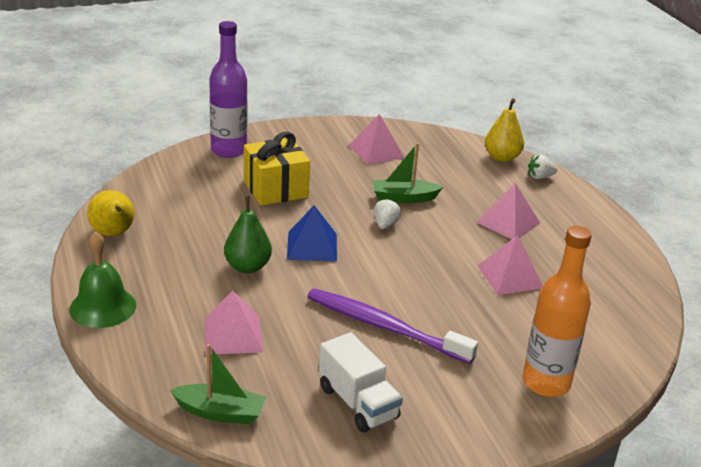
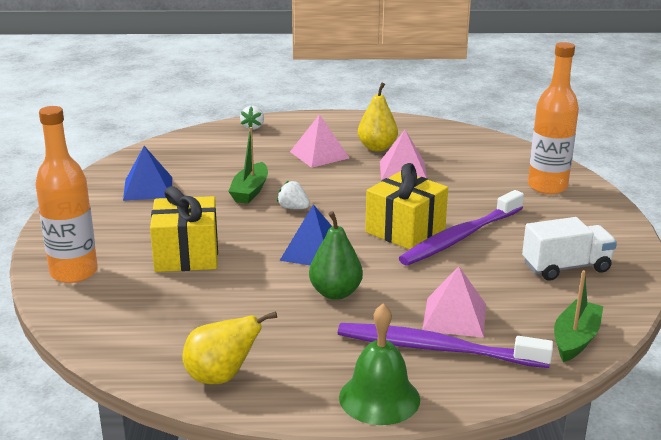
camera: 70 degrees left, 5 degrees down
purple bottle [209,21,247,158] -> orange bottle [35,106,98,283]
pink pyramid [348,114,405,165] -> blue pyramid [123,146,172,201]
yellow pear [485,98,524,162] -> yellow pear moved to [358,82,398,151]
none -> purple toothbrush [338,323,553,368]
none -> yellow gift [365,163,448,250]

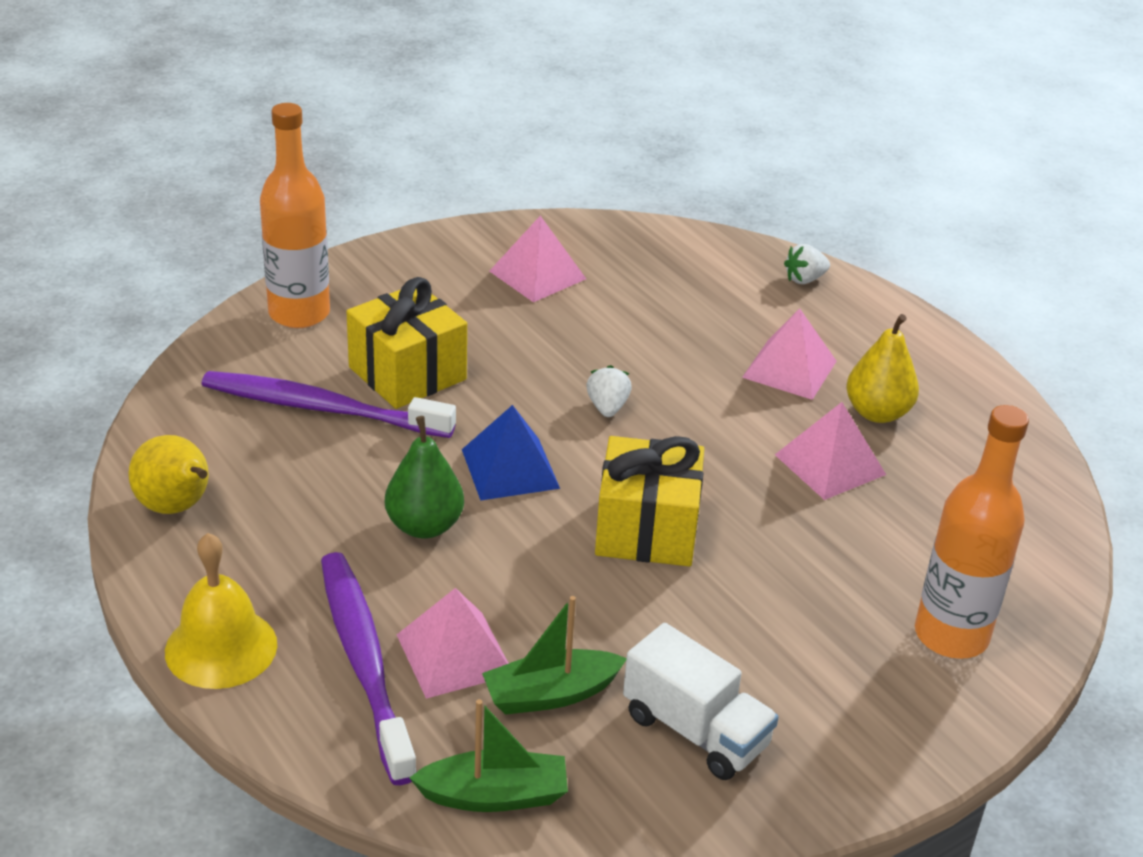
camera: 55 degrees right, 10 degrees up
blue pyramid [123,146,172,201] -> pink pyramid [489,216,586,302]
green boat [228,127,268,204] -> green boat moved to [482,596,627,715]
green bell [339,303,420,425] -> yellow bell [165,533,277,689]
purple toothbrush [399,190,524,265] -> purple toothbrush moved to [201,371,456,438]

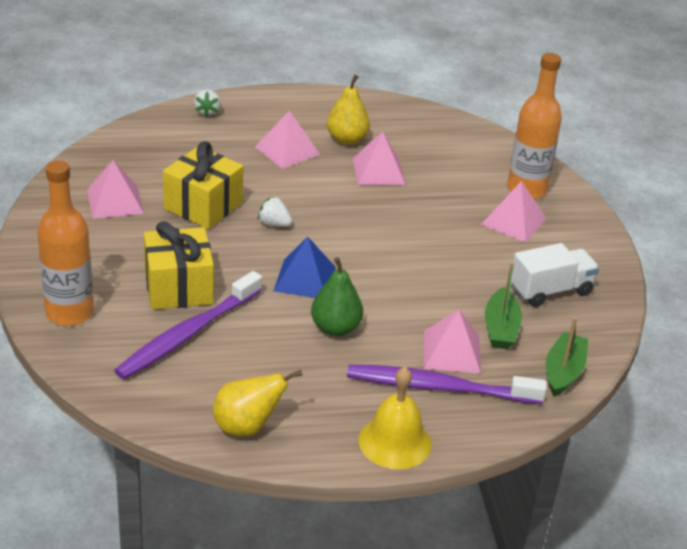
camera: 65 degrees left, 0 degrees up
yellow gift [595,436,704,566] -> yellow gift moved to [163,141,243,229]
none -> pink pyramid [481,181,547,242]

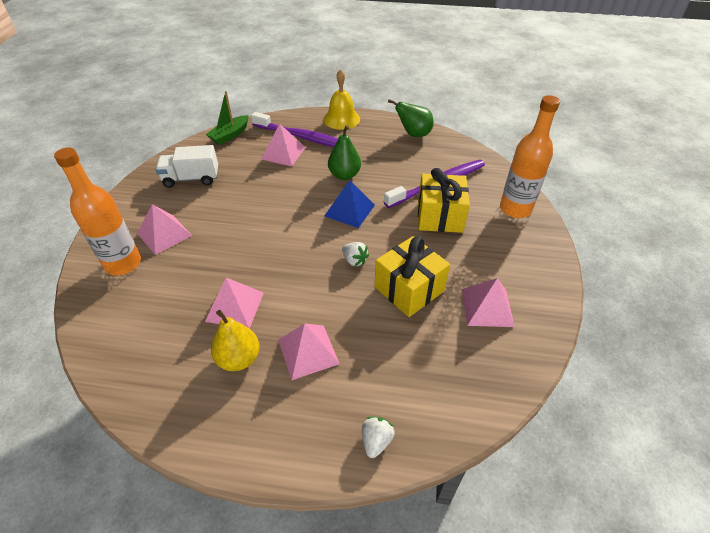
camera: 160 degrees left, 10 degrees up
yellow pear [213,370,303,436] -> green pear [388,99,434,137]
green boat [485,262,522,349] -> none

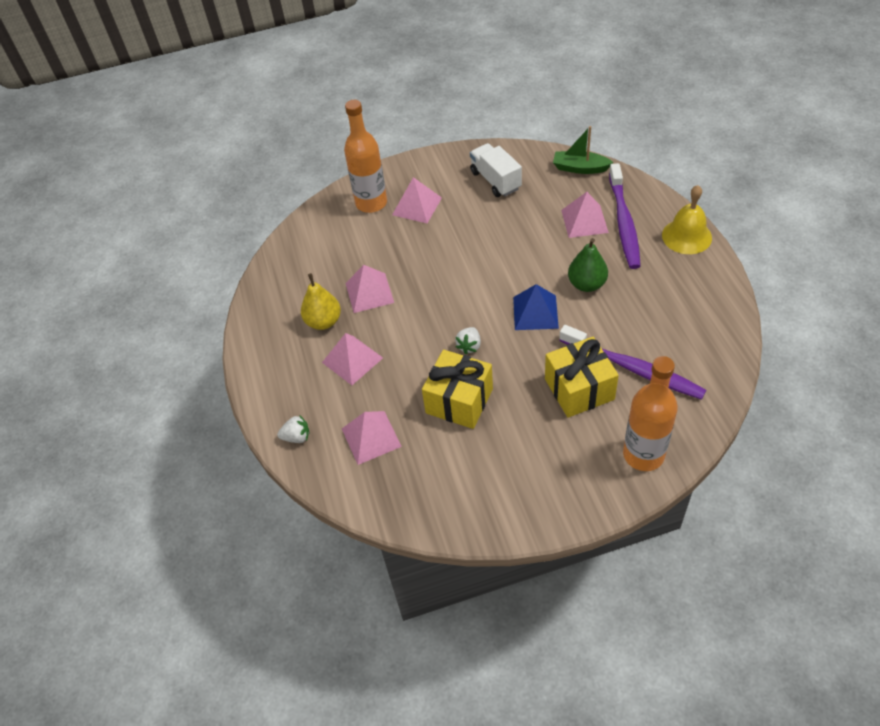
camera: 70 degrees right, 5 degrees up
green pear [388,99,434,137] -> none
pink pyramid [462,278,514,327] -> pink pyramid moved to [342,411,402,465]

